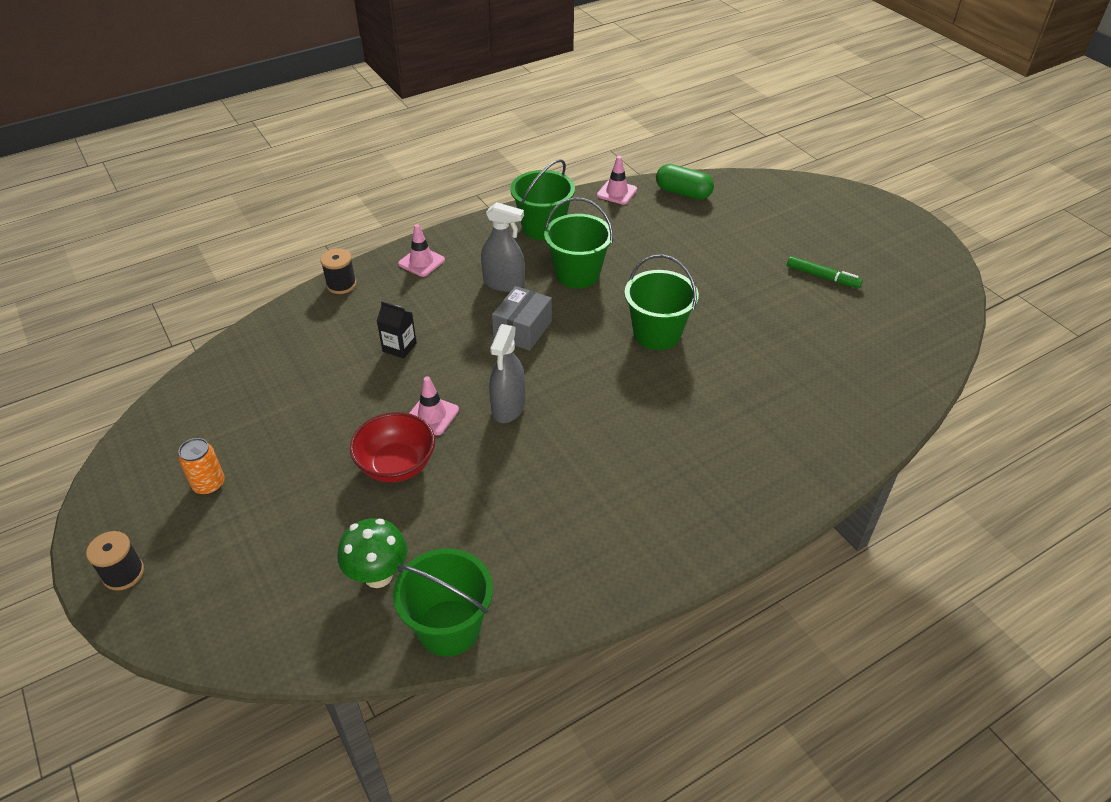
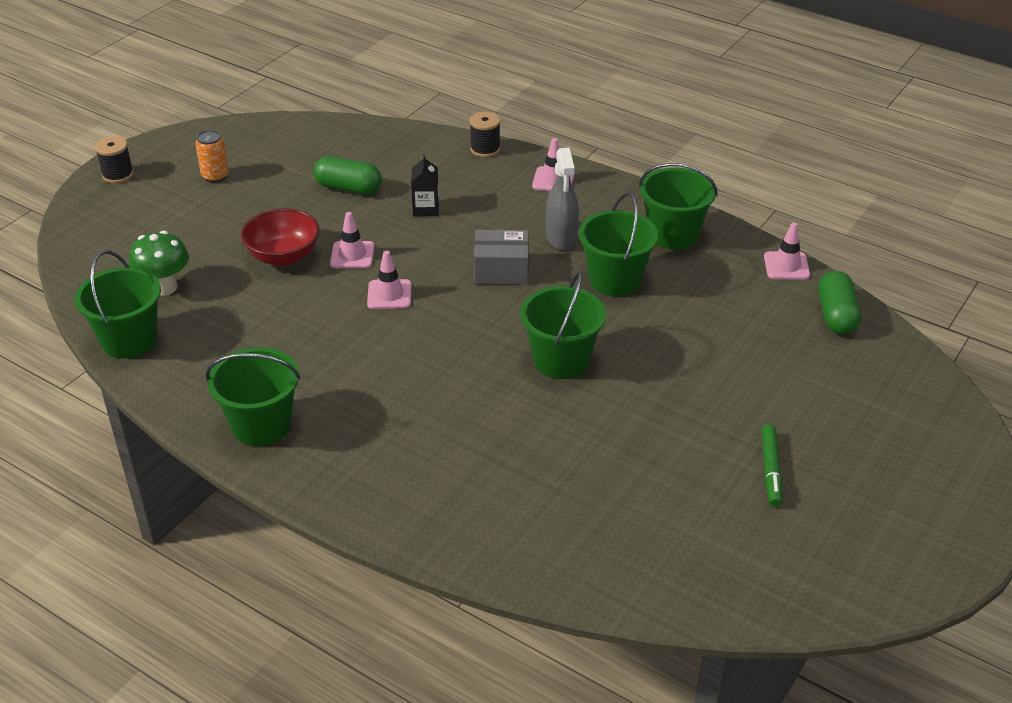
camera: 65 degrees right, 5 degrees down
grey spray bottle [489,324,525,423] -> pink traffic cone [367,251,412,309]
none -> green bucket [206,347,301,446]
none -> green capsule [313,156,382,194]

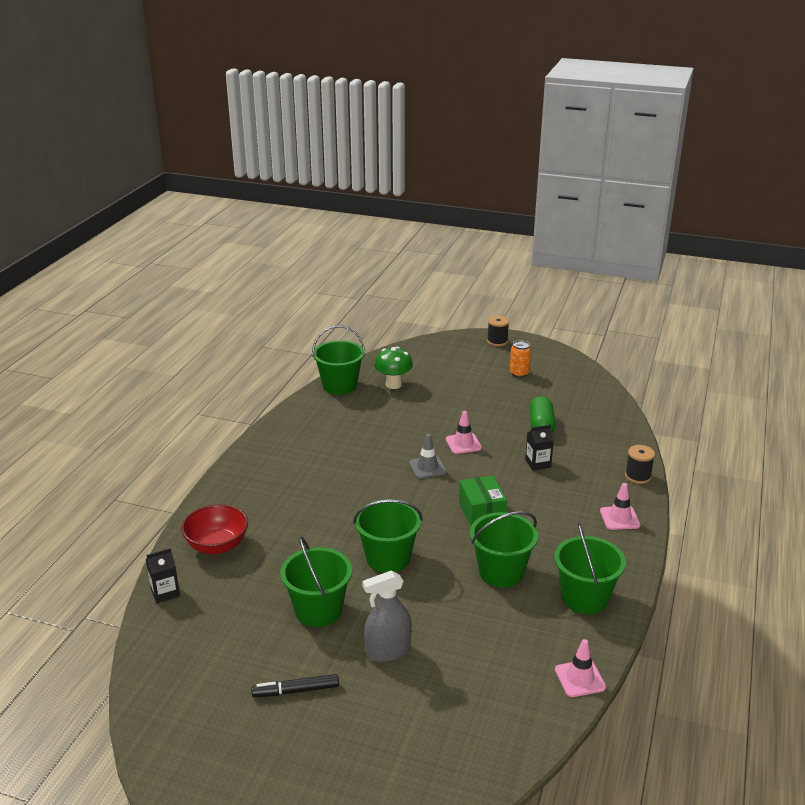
camera: 75 degrees right, 10 degrees down
green bucket [206,347,301,446] -> green bucket moved to [280,536,352,627]
red bowl [241,208,320,266] -> red bowl moved to [181,504,248,554]
pink traffic cone [367,251,412,309] -> grey traffic cone [409,434,447,479]
grey box [474,230,529,285] -> green box [459,476,507,526]
grey spray bottle [546,148,579,251] -> grey spray bottle moved to [362,570,412,662]
green marker [761,424,782,507] -> black marker [251,674,339,697]
green capsule [818,271,861,334] -> none
none -> black carton [146,548,180,603]

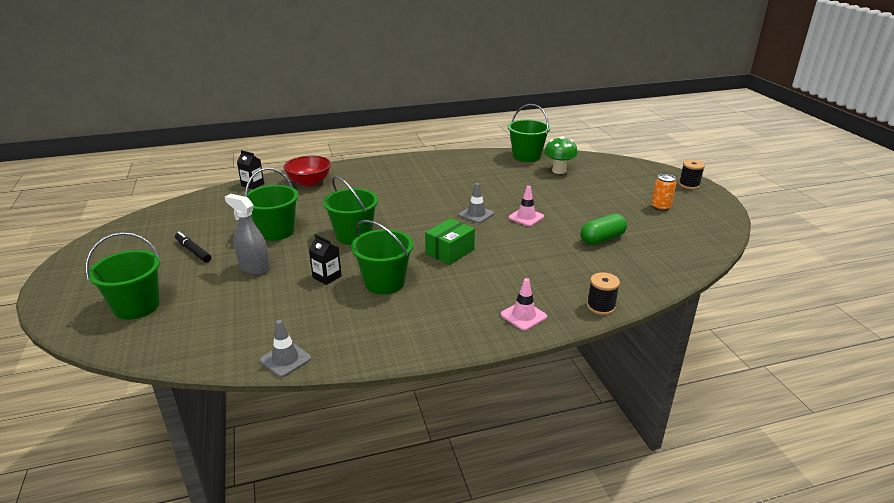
camera: 55 degrees right, 0 degrees up
black carton [525,425,554,471] -> black carton moved to [309,234,342,285]
green bucket [554,523,626,614] -> green bucket moved to [85,232,160,320]
pink traffic cone [555,639,606,697] -> grey traffic cone [260,320,311,377]

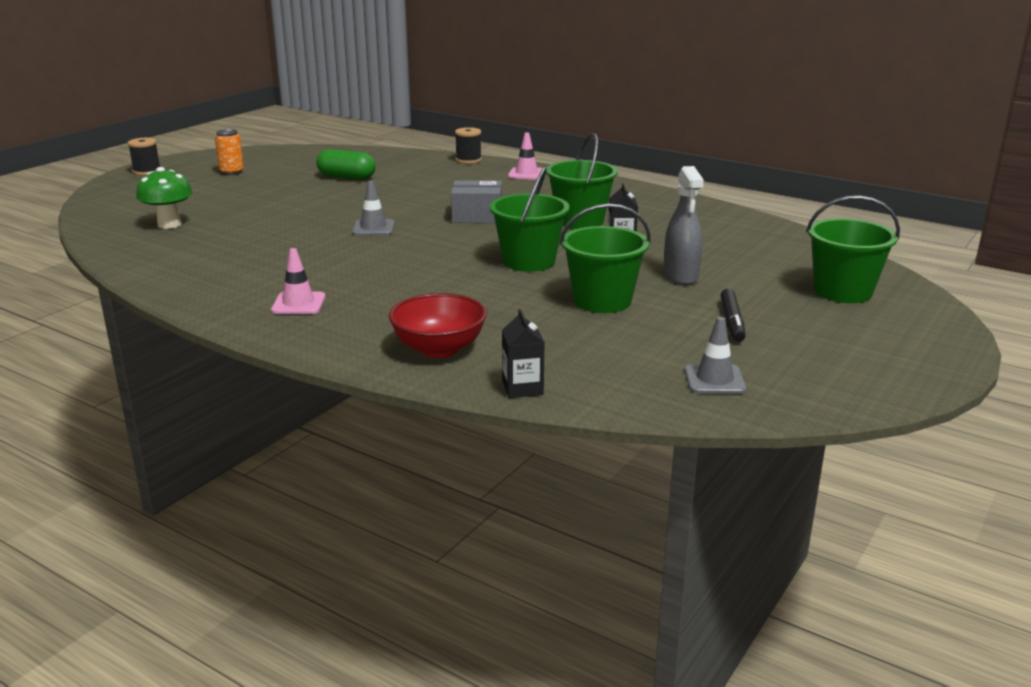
camera: 130 degrees left, 5 degrees down
grey traffic cone [260,320,311,377] -> grey traffic cone moved to [684,317,746,394]
green box [425,218,475,265] -> grey box [451,180,502,223]
green bucket [508,104,551,162] -> none
pink traffic cone [509,186,544,226] -> pink traffic cone moved to [271,248,325,314]

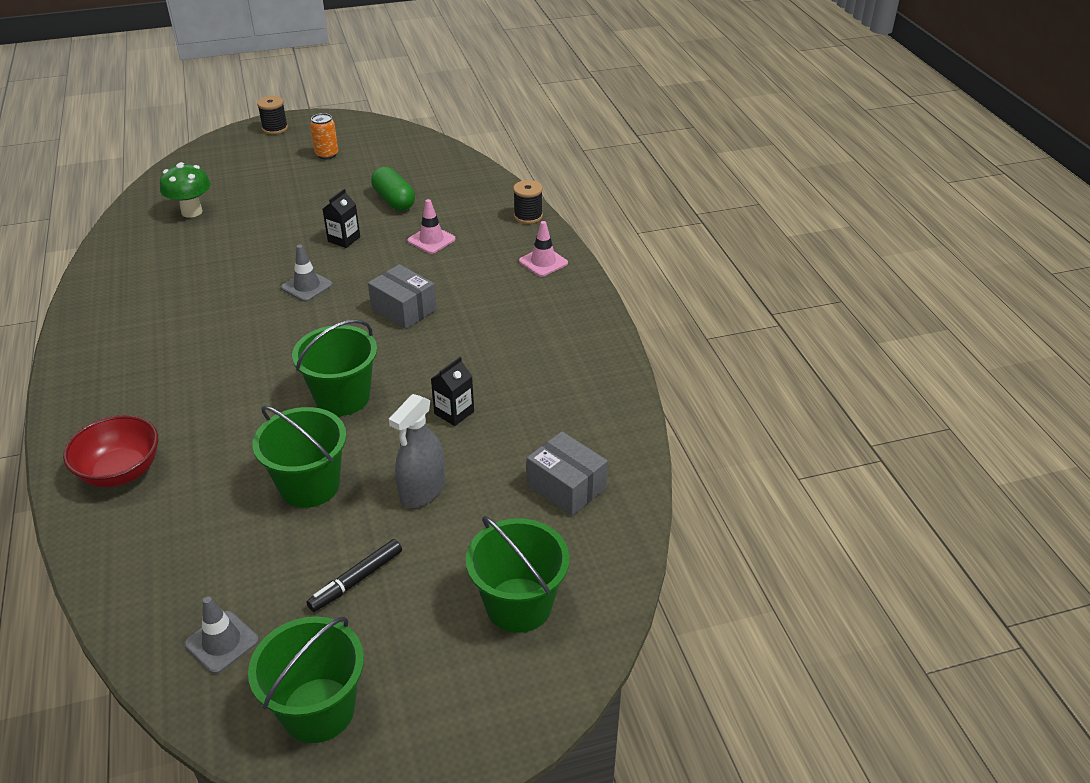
camera: 40 degrees right, 15 degrees up
pink traffic cone [271,248,325,314] -> pink traffic cone moved to [408,199,456,254]
black carton [502,309,545,398] -> black carton moved to [323,189,360,248]
green bucket [546,133,618,229] -> green bucket moved to [248,616,364,743]
none -> grey box [527,431,608,516]

